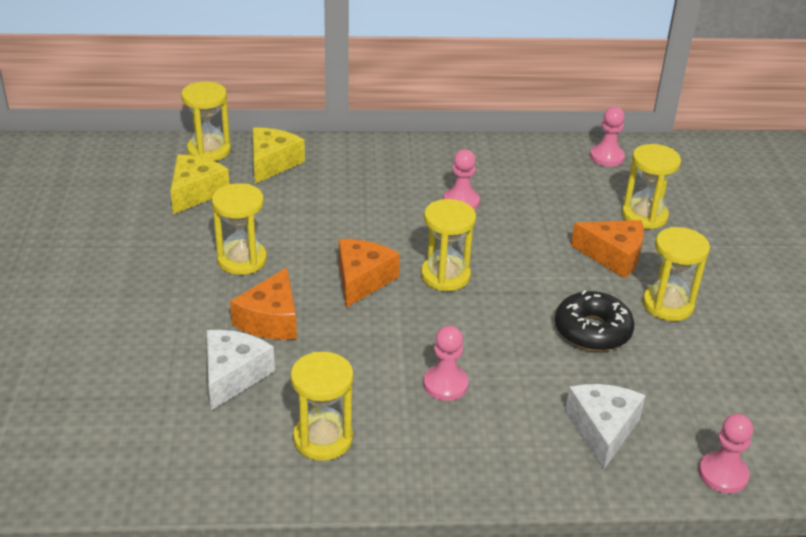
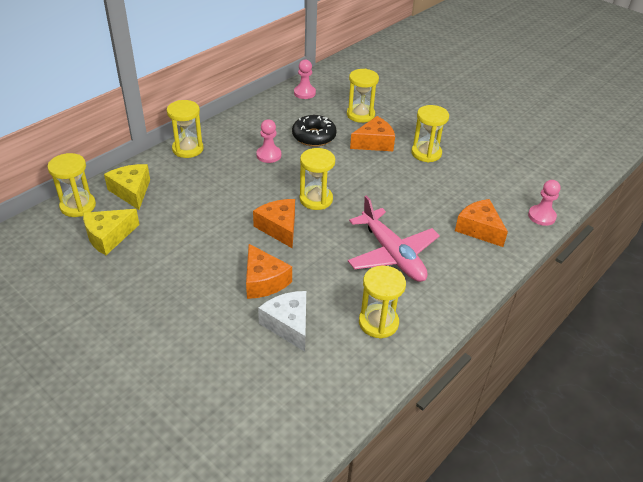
camera: 45 degrees left, 5 degrees up
yellow cheese [170,155,229,214] -> yellow cheese turned 105 degrees counterclockwise [83,209,140,255]
yellow hourglass [212,183,267,275] -> yellow hourglass moved to [167,100,204,158]
pink pawn [423,325,469,401] -> pink plane [348,195,440,282]
black donut [555,290,635,351] -> black donut moved to [292,115,337,147]
white cheese [565,384,646,470] -> orange cheese [455,199,508,247]

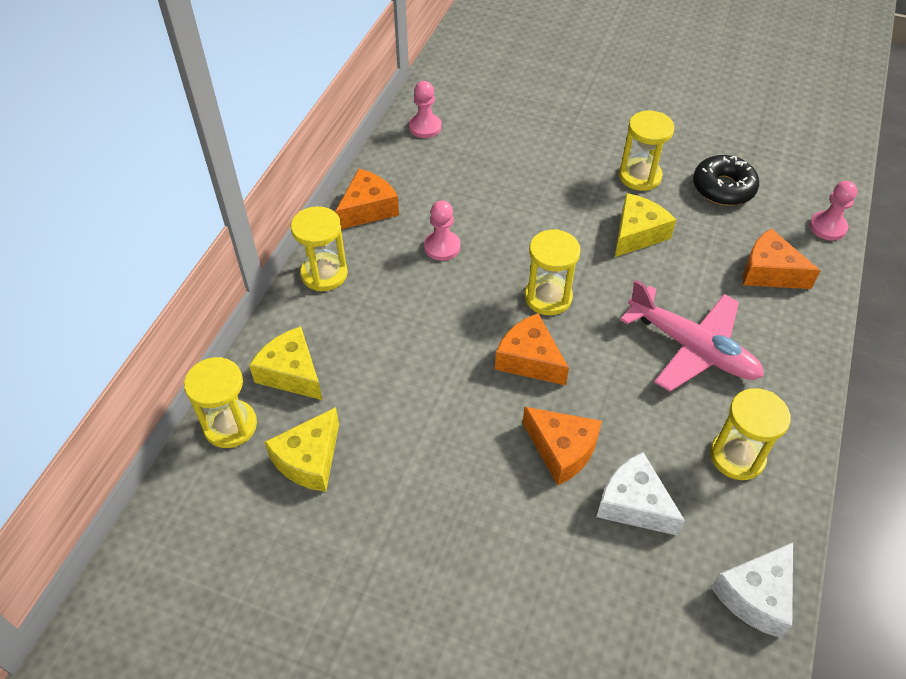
camera: 20 degrees left, 10 degrees up
black donut [292,115,337,147] -> black donut moved to [693,155,759,206]
yellow hourglass [347,69,379,123] -> none
orange cheese [350,116,395,151] -> orange cheese moved to [335,169,399,229]
none -> yellow cheese [615,193,676,257]
none -> white cheese [711,542,793,638]

